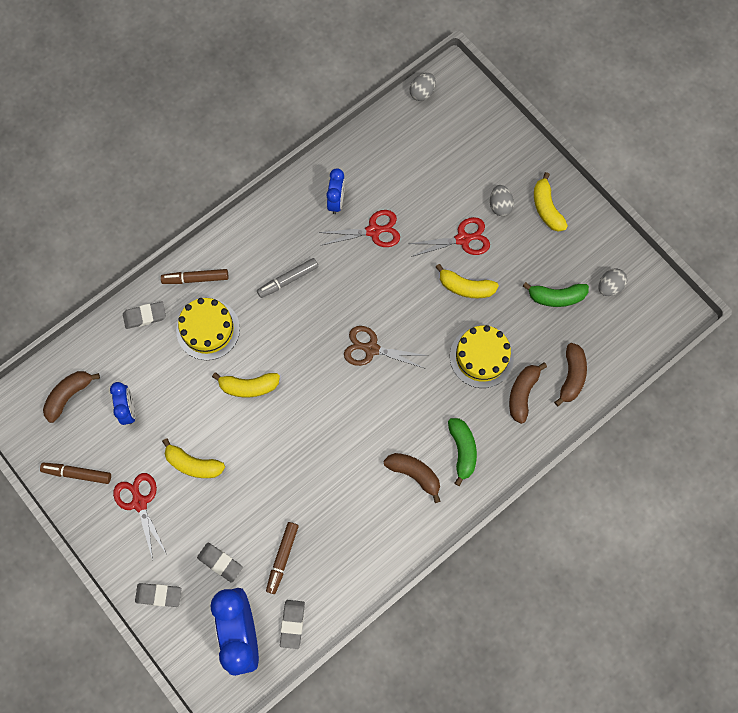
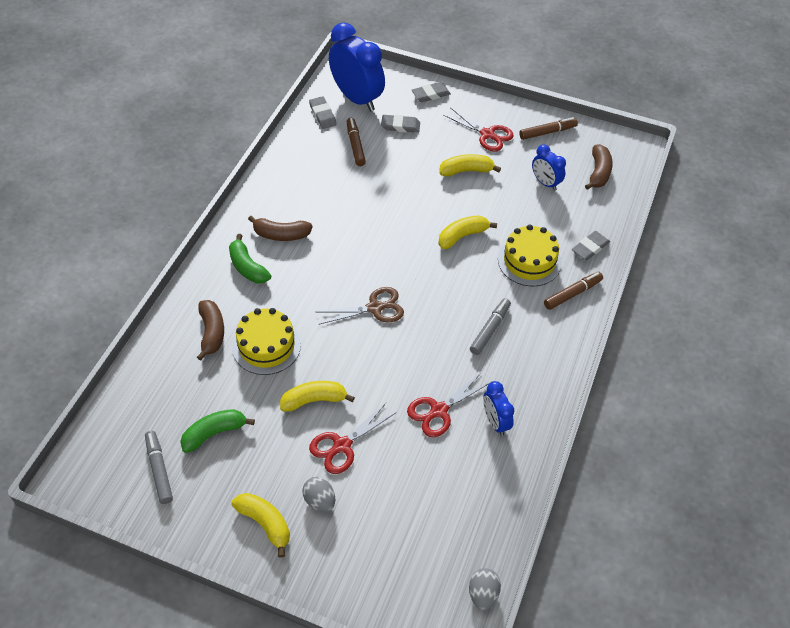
camera: 150 degrees right, 20 degrees down
brown banana [554,343,587,406] -> none
grey egg [598,268,627,296] -> grey marker [145,431,173,504]

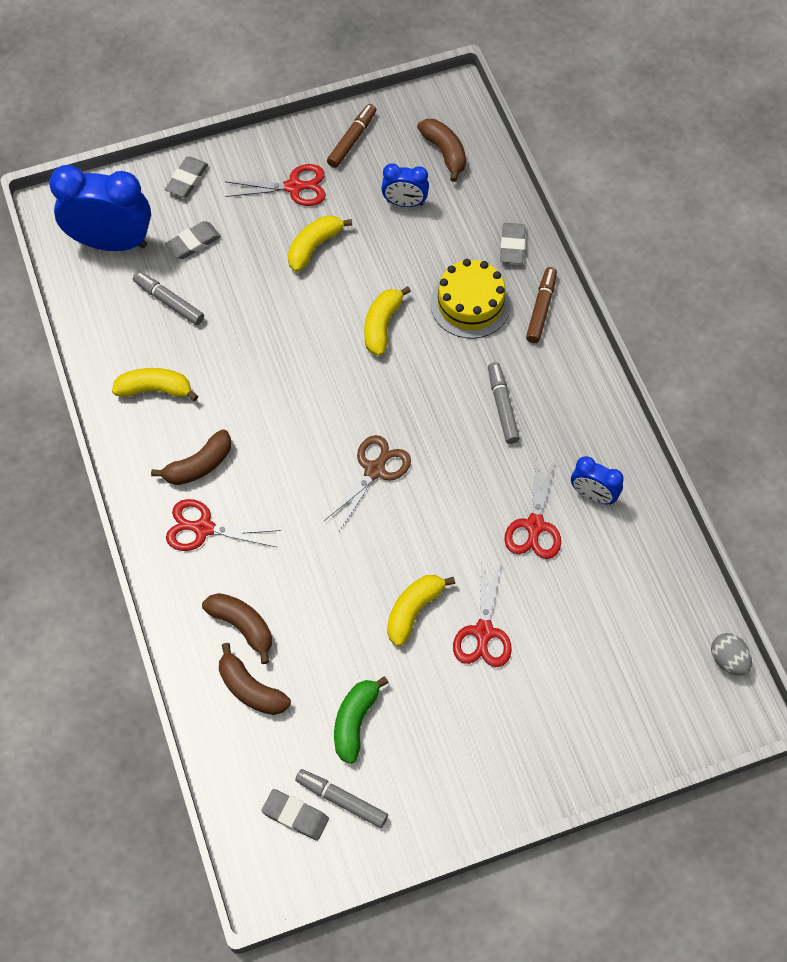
camera: 40 degrees left, 10 degrees up
green banana [229,234,271,284] -> red scissors [166,499,281,551]
yellow banana [231,493,290,558] -> yellow banana moved to [112,368,198,401]
yellow cake [232,308,301,375] -> none
grey egg [302,477,335,512] -> none
grey eraser [309,96,337,129] -> grey eraser moved to [261,789,329,841]
brown marker [347,118,366,166] -> grey marker [133,271,204,325]
none -> brown banana [219,643,291,715]

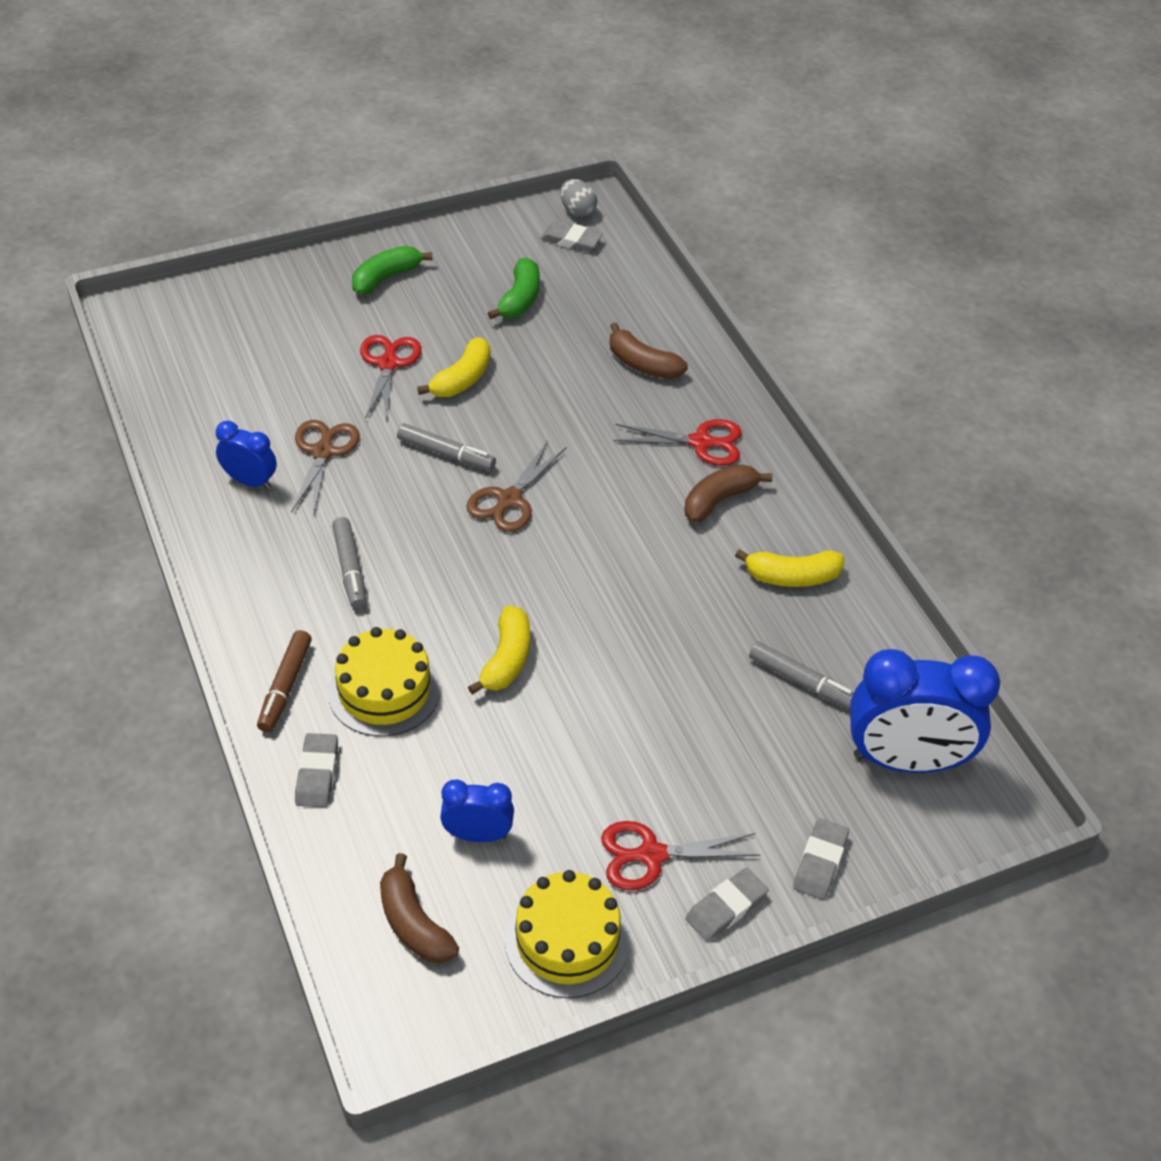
camera: 175 degrees right, 15 degrees down
grey eraser [165,221,221,259] -> grey eraser moved to [685,868,769,941]
brown banana [219,643,291,715] -> none
yellow banana [288,216,352,272] -> none
grey marker [295,769,388,828] -> grey marker moved to [397,423,496,471]
brown marker [327,104,376,168] -> yellow cake [505,870,630,998]
red scissors [504,456,561,559] -> brown scissors [291,420,360,516]
grey egg [711,633,752,676] -> grey egg moved to [560,179,597,217]
none -> green banana [352,246,432,295]

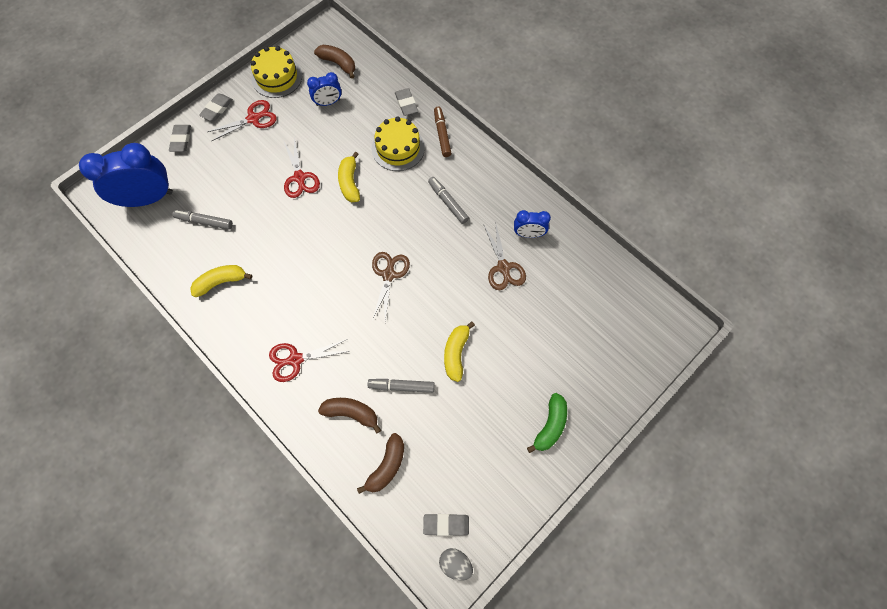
camera: 160 degrees right, 20 degrees up
red scissors [360,335,422,421] -> red scissors moved to [283,137,320,198]
grey marker [397,423,496,471] -> grey marker moved to [368,379,434,393]
green banana [488,257,540,319] -> none
brown banana [684,464,773,523] -> brown banana moved to [357,433,404,494]

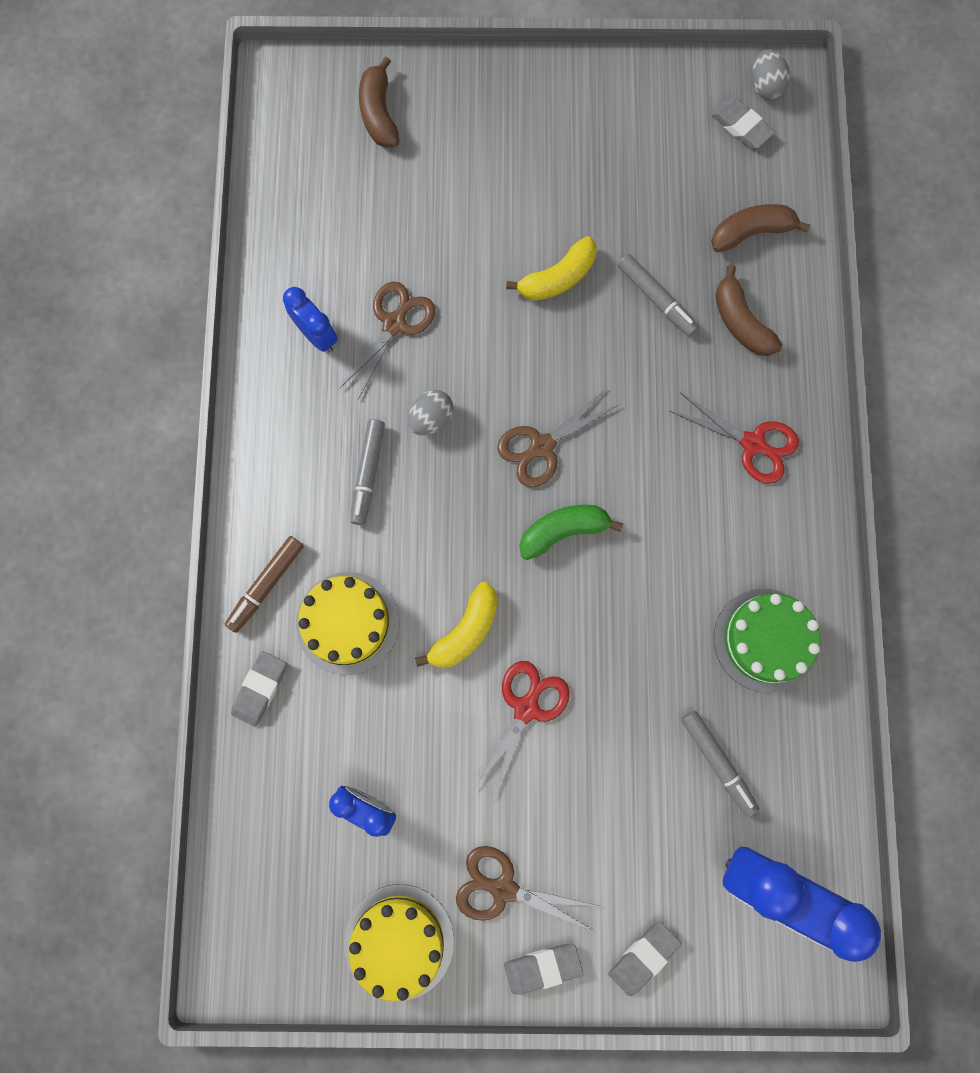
camera: 135 degrees left, 10 degrees up
yellow banana [190,265,252,297] -> green cake [714,589,820,693]
red scissors [207,100,277,141] -> brown scissors [456,846,598,931]
brown banana [314,45,355,79] -> brown banana moved to [359,57,399,148]
green banana [527,393,567,453] -> green banana moved to [519,505,623,560]
none -> grey egg [408,390,454,435]

